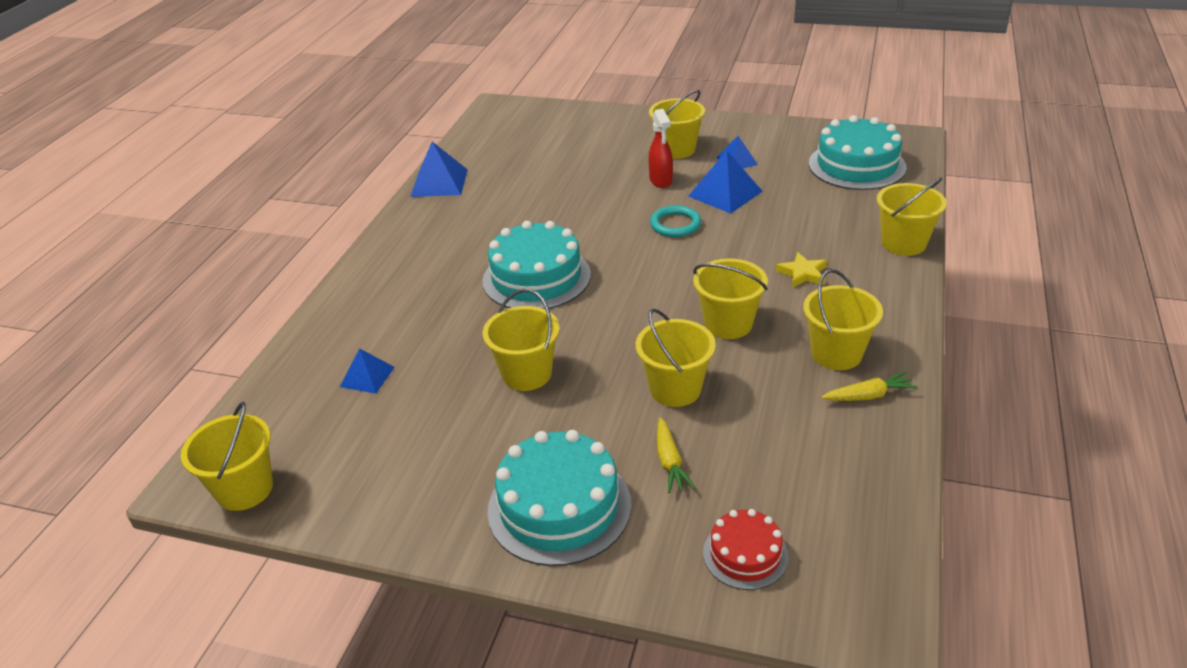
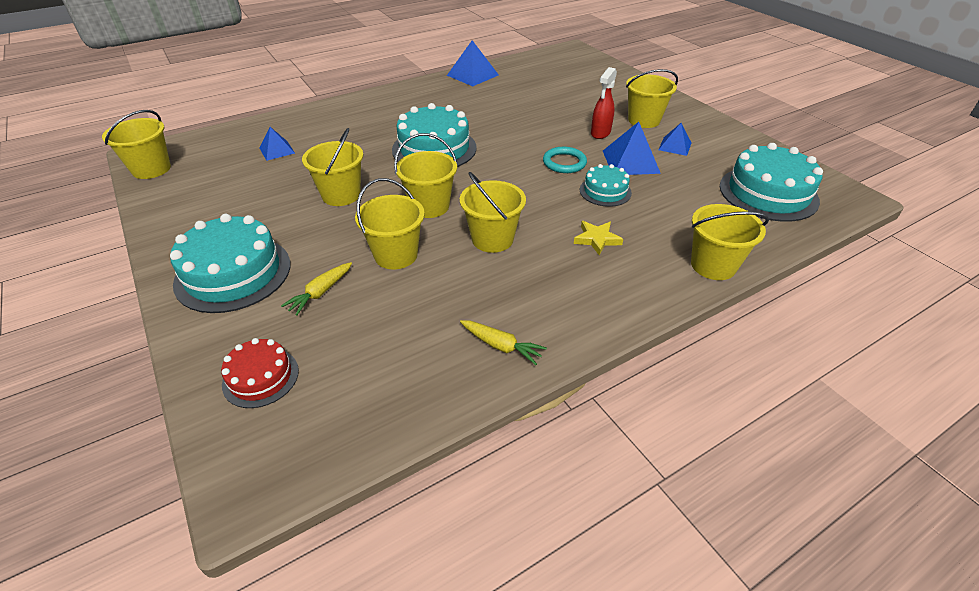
camera: 40 degrees right, 5 degrees up
yellow bucket [803,269,883,370] -> yellow bucket moved to [394,133,457,218]
none -> turquoise cake [580,164,632,207]

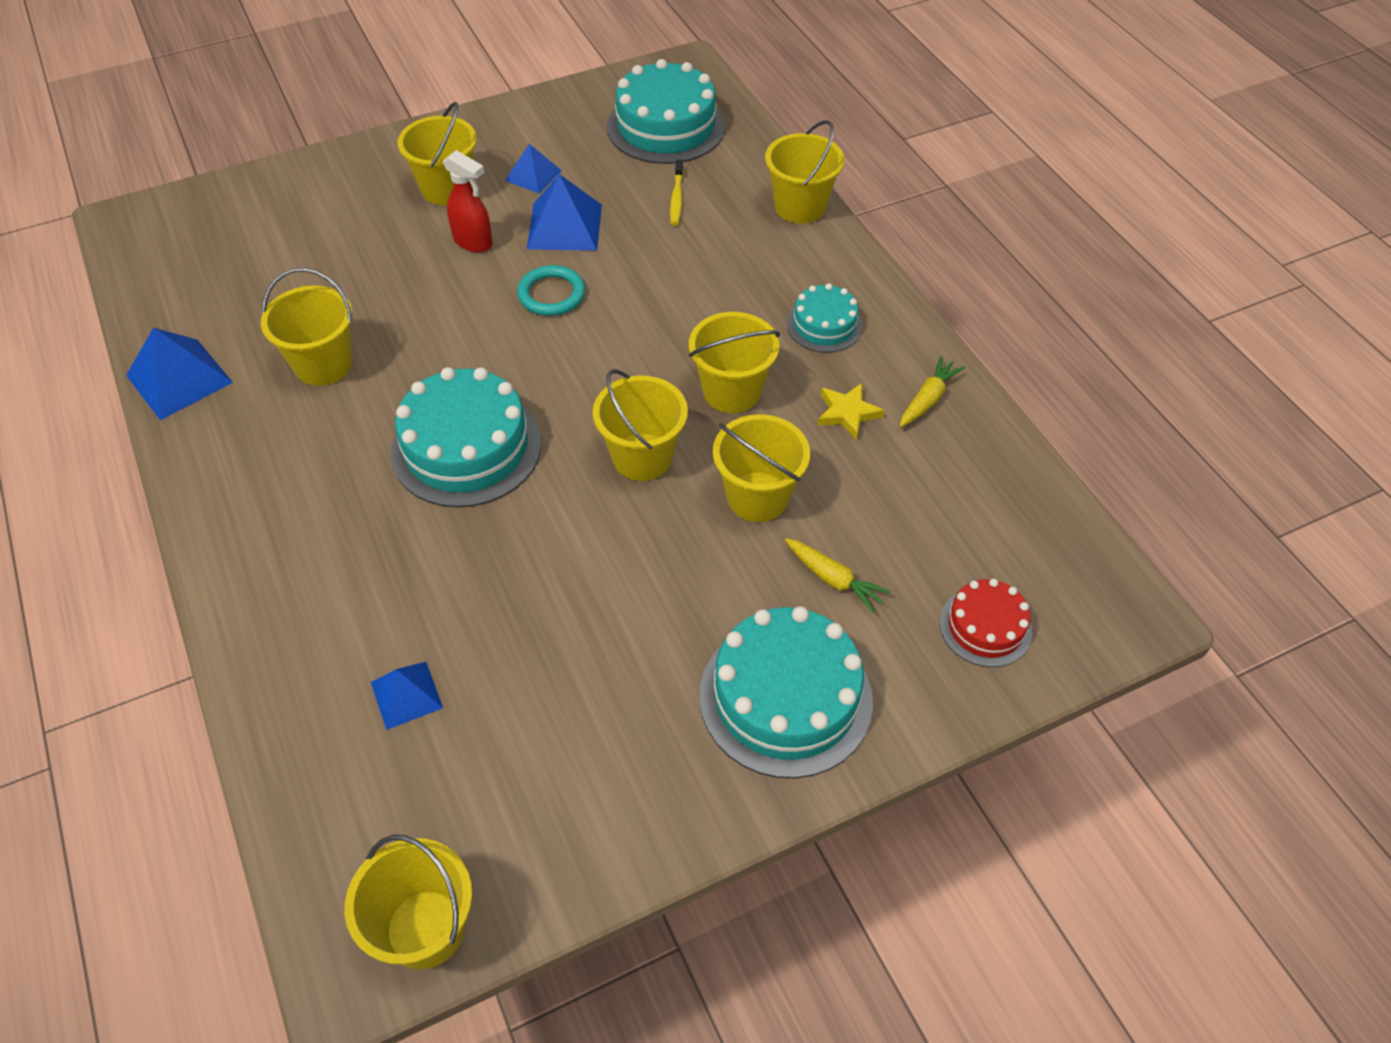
camera: 85 degrees left, 10 degrees up
yellow bucket [302,128,363,206] -> yellow bucket moved to [261,268,353,386]
yellow star [574,221,623,256] -> yellow star moved to [817,383,885,440]
turquoise cake [580,164,632,207] -> turquoise cake moved to [787,283,863,353]
none -> yellow toothbrush [670,159,684,226]

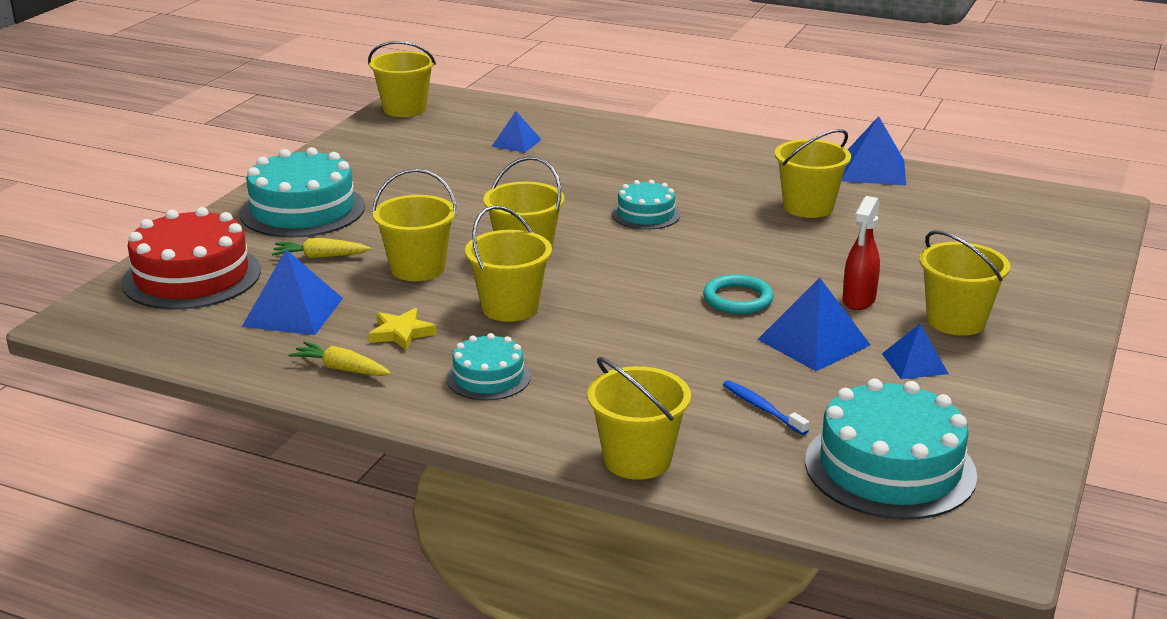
camera: 140 degrees right, 25 degrees down
turquoise cake [391,367,541,508] -> turquoise cake [612,180,681,230], size x0.55
red spray bottle [443,150,493,252] -> red spray bottle turned 60 degrees counterclockwise [842,196,880,310]
yellow toothbrush [670,159,684,226] -> blue toothbrush [723,380,809,435]
yellow carrot [900,356,965,427] -> yellow carrot turned 120 degrees clockwise [288,341,391,376]
red cake [940,579,1032,667] -> red cake [121,207,261,310], size x1.81
none -> blue pyramid [242,249,343,335]

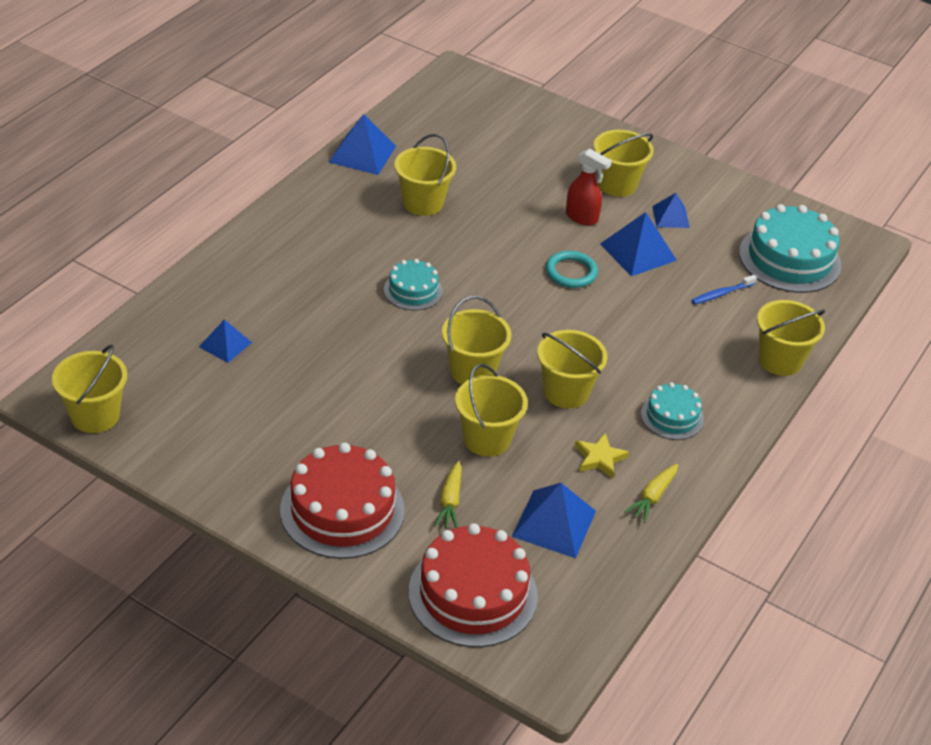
camera: 85 degrees left, 15 degrees up
turquoise cake [239,147,365,238] -> red cake [280,443,405,559]

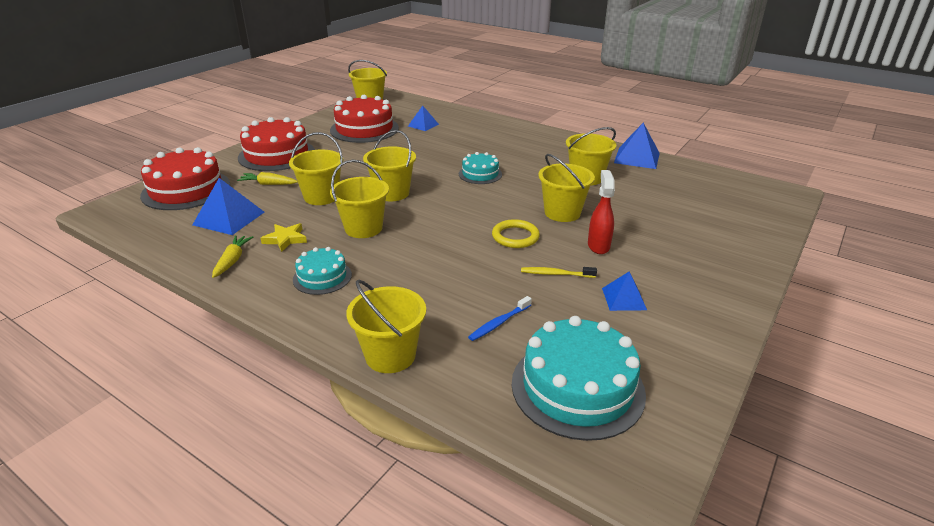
camera: 95 degrees right, 10 degrees down
turquoise ring [546,251,598,288] -> yellow ring [492,219,540,248]
red spray bottle [566,149,612,225] -> red spray bottle turned 150 degrees clockwise [588,170,615,254]
yellow bucket [593,130,654,197] -> yellow bucket moved to [538,154,595,222]
blue pyramid [600,212,677,276] -> yellow toothbrush [521,267,597,278]
yellow carrot [624,464,678,523] -> yellow carrot turned 60 degrees clockwise [212,235,253,278]
blue toothbrush [691,275,757,304] -> blue toothbrush turned 105 degrees counterclockwise [468,296,532,341]
none -> red cake [330,95,399,143]

